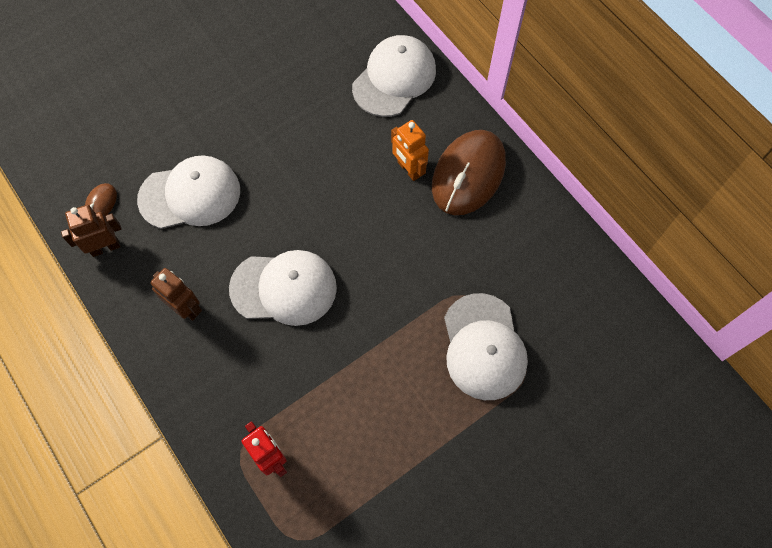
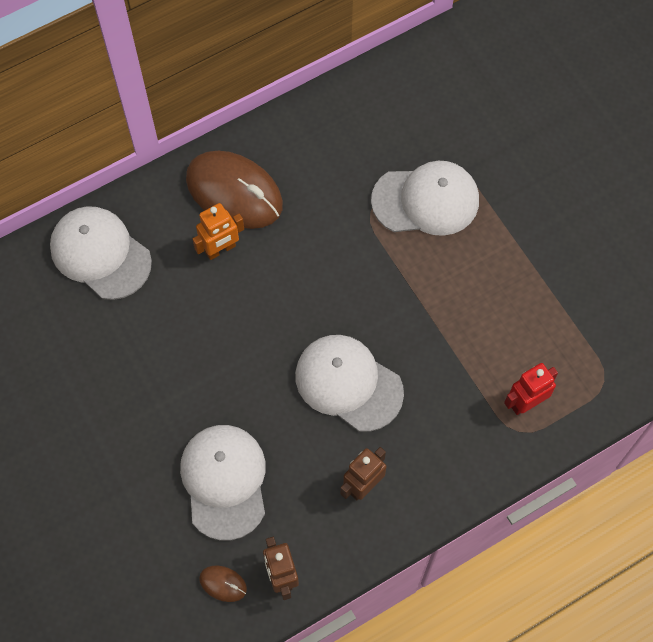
camera: 85 degrees left, 0 degrees up
white cap [229,250,337,326] -> white cap turned 60 degrees counterclockwise [295,335,404,432]

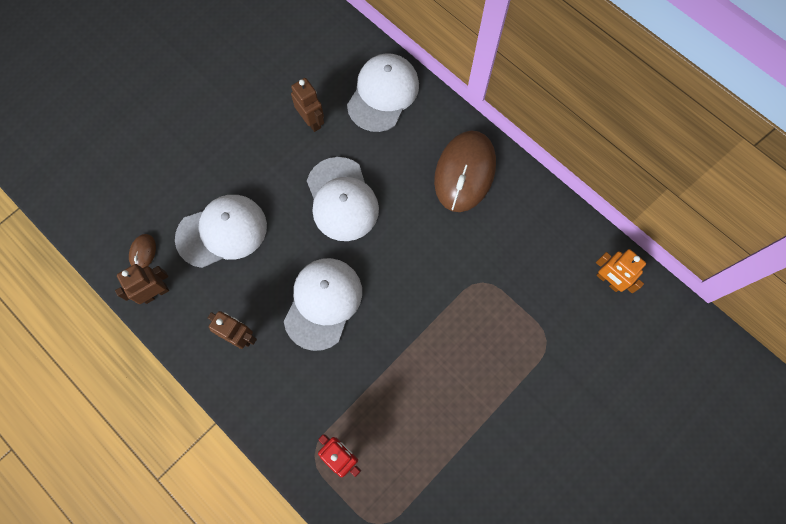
camera: 75 degrees right, 5 degrees up
orange robot [193,203,244,260] -> orange robot moved to [596,249,646,293]
white cap [371,161,479,236] -> white cap moved to [307,157,379,241]
none -> brown robot [291,78,324,132]

